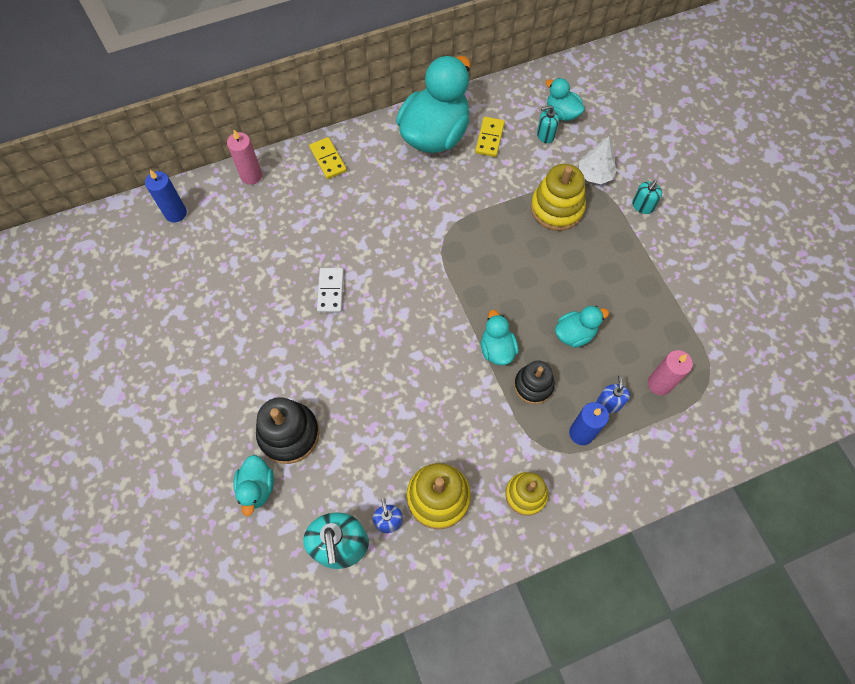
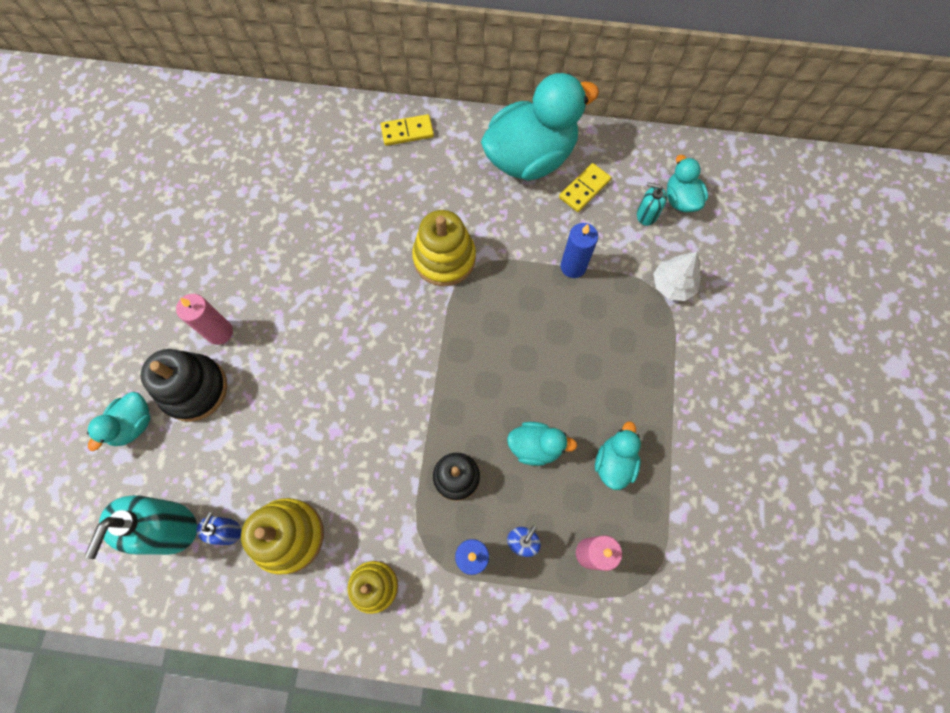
camera: 30 degrees right, 5 degrees up
blue candle [145,170,187,222] -> blue candle moved to [561,223,598,278]
pink candle [227,130,262,185] -> pink candle moved to [176,294,233,345]
yellow domino [309,137,347,179] -> yellow domino turned 75 degrees clockwise [380,114,434,146]
white domino [317,268,344,313] -> none
turquoise duck [481,310,518,365] -> turquoise duck moved to [595,421,641,490]
yellow stacking toy [531,164,586,231] -> yellow stacking toy moved to [412,210,476,286]
turquoise soap dispenser [632,180,662,214] -> none

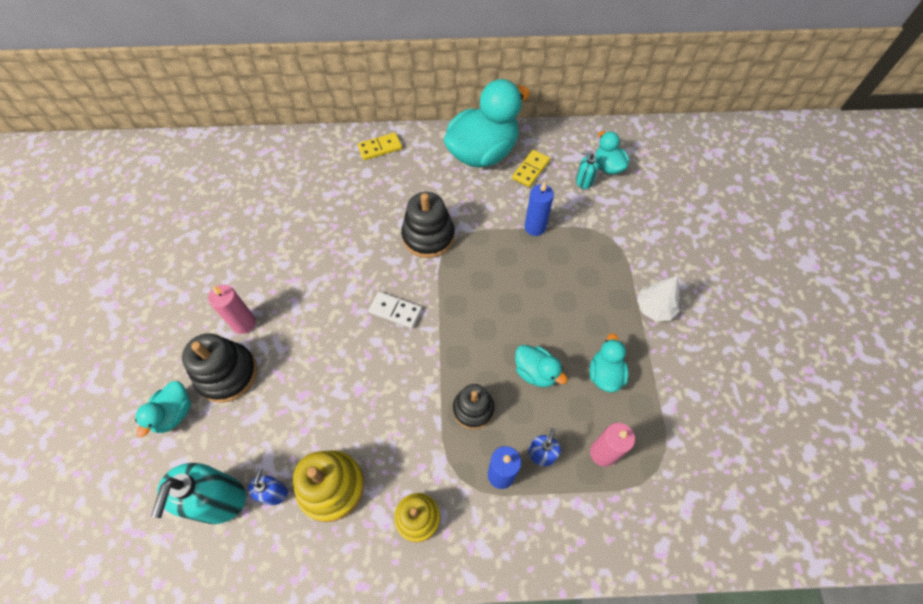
camera: 10 degrees left, 10 degrees down
yellow stacking toy [412,210,476,286] -> black stacking toy [401,192,455,258]
turquoise duck [507,422,577,466] -> turquoise duck turned 45 degrees clockwise [515,345,567,387]
white tree [653,252,701,301] -> white tree moved to [637,276,680,321]
none -> white domino [368,292,422,329]

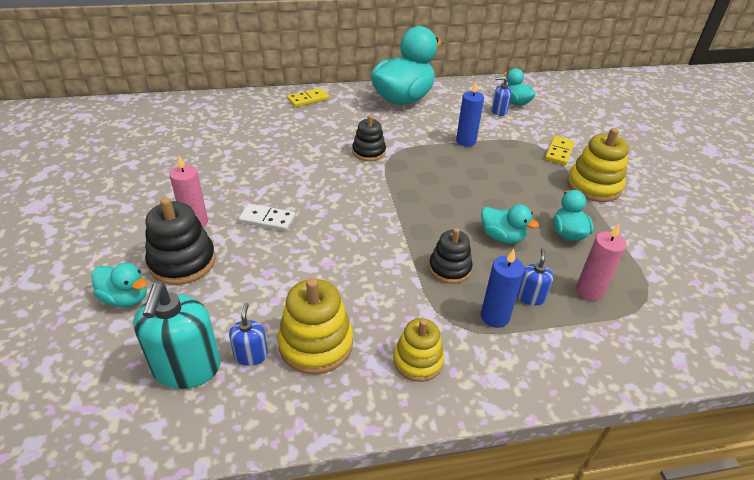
camera: 10 degrees left, 20 degrees down
turquoise duck [135,381,191,437] -> turquoise duck turned 75 degrees counterclockwise [92,263,147,307]
white domino [368,292,422,329] -> white domino moved to [239,204,295,231]
black stacking toy [401,192,455,258] -> black stacking toy [352,115,386,161], size x0.66
yellow domino [512,150,550,187] -> yellow domino moved to [545,136,575,165]
turquoise soap dispenser [576,151,599,189] -> blue soap dispenser [492,77,511,116]
white tree [637,276,680,321] -> yellow stacking toy [567,128,629,202]

